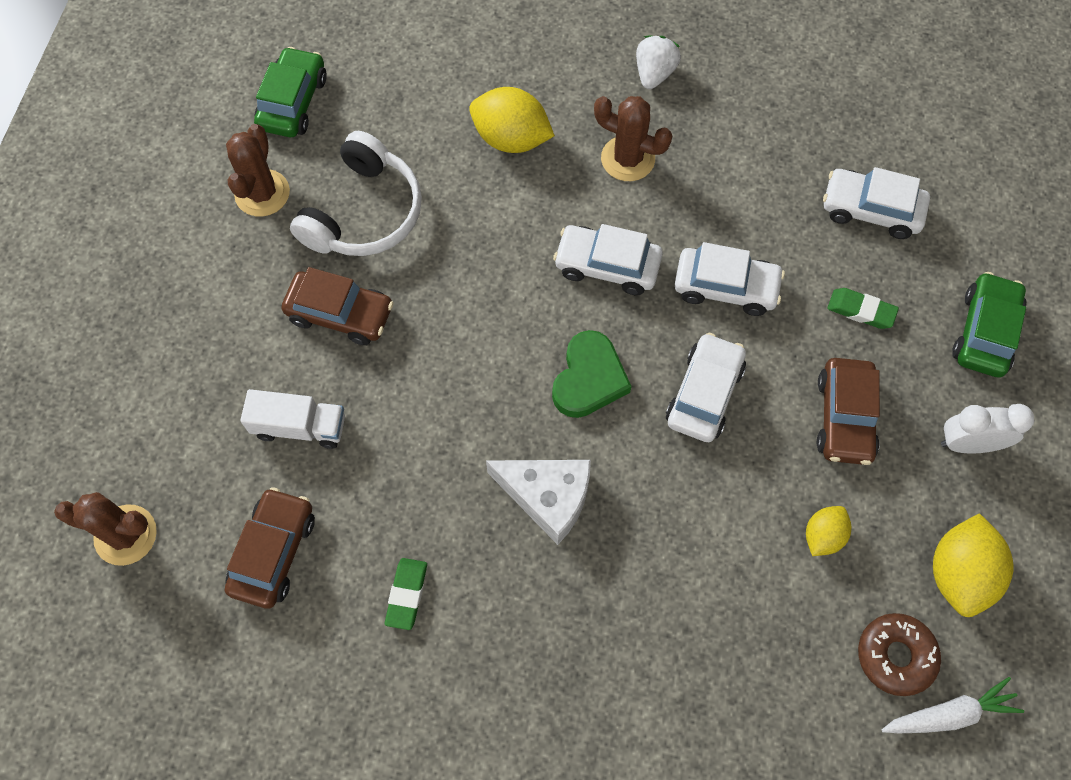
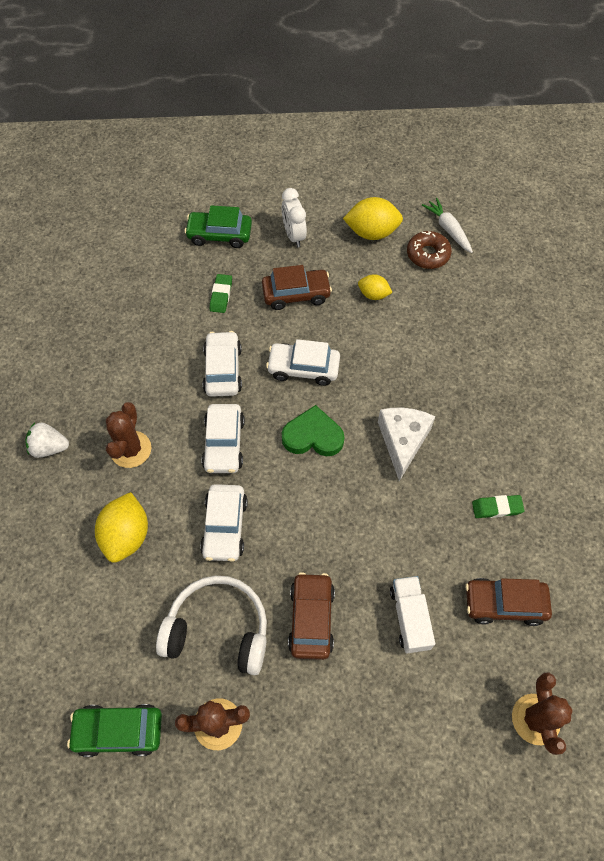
camera: 105 degrees left, 5 degrees down
white car [823,167,930,239] -> white car moved to [200,484,248,562]

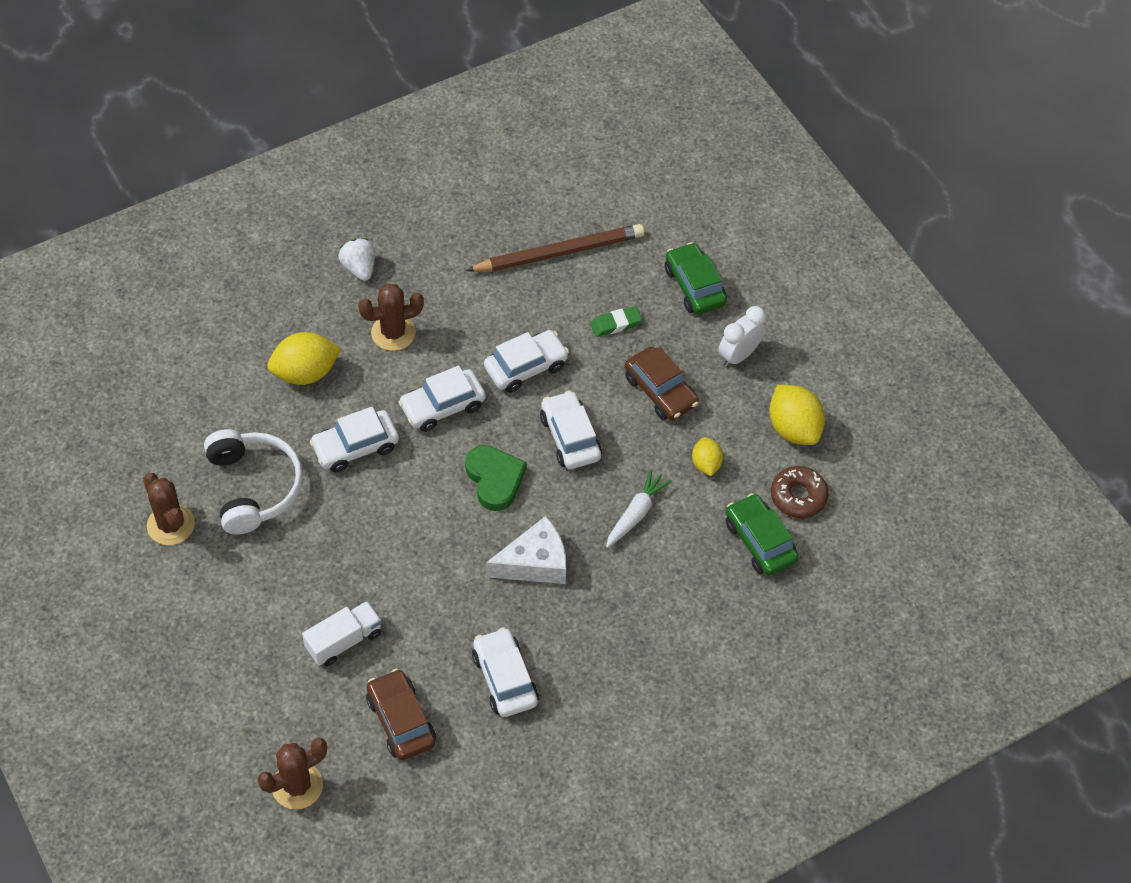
camera: 60 degrees right, 5 degrees down
green car [67,704,162,757] -> green car moved to [726,493,799,576]
brown car [288,572,335,660] -> none
white carrot [422,198,473,253] -> white carrot moved to [606,469,672,548]
green eraser [472,495,524,518] -> white car [472,627,539,717]
none -> brown pencil [466,224,644,272]

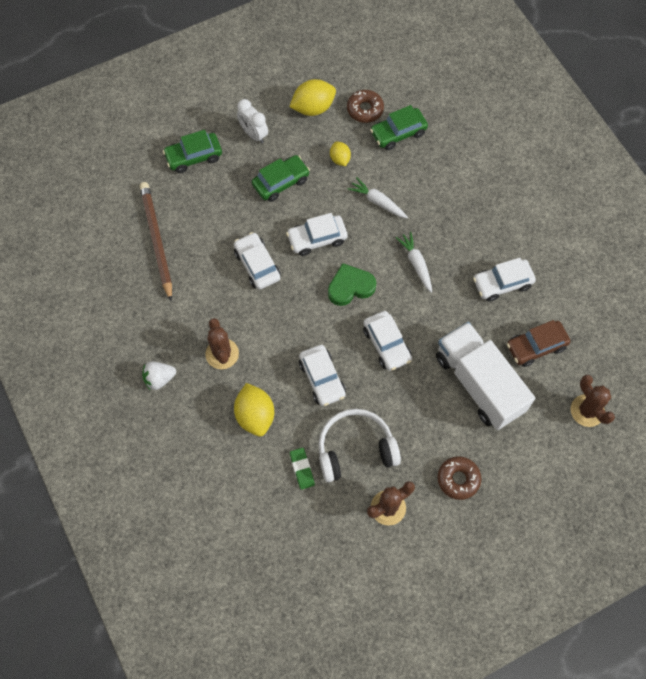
camera: 85 degrees left, 10 degrees up
white truck [302,601,382,666] -> white truck [436,322,535,430], size x1.98
white car [398,366,486,432] -> white car moved to [363,311,412,371]
white cheese [486,516,566,584] -> white carrot [396,231,432,293]
green eraser [590,306,643,337] -> green eraser moved to [290,448,315,490]
brown car [625,347,699,420] -> green car [252,155,310,202]
yellow lemon [692,437,723,476] -> yellow lemon turned 75 degrees clockwise [330,141,351,166]
none -> brown donut [438,456,482,500]

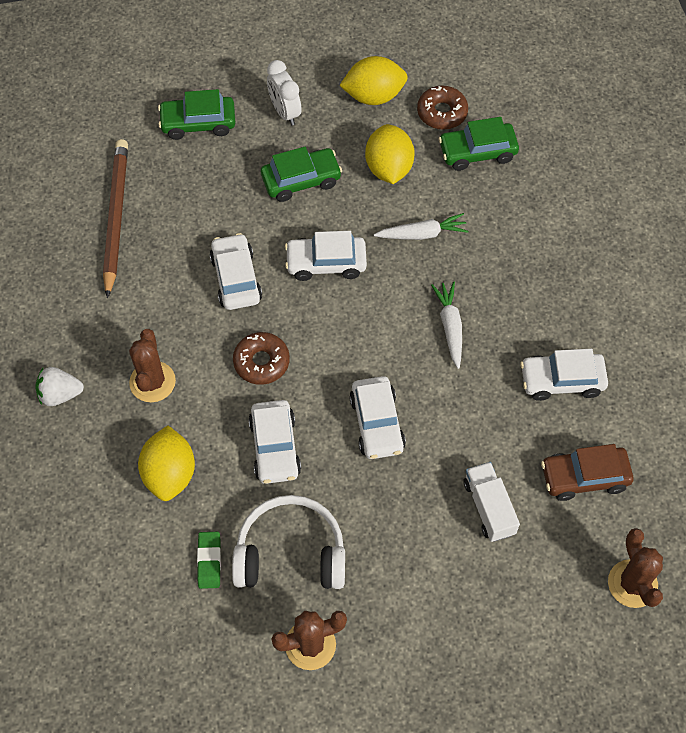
camera: 15 degrees right, 5 degrees down
green heart [328,263,376,306] -> none
yellow lemon [330,141,351,166] -> yellow lemon [365,124,415,184], size x1.72
white carrot [347,177,408,218] -> white carrot turned 120 degrees clockwise [374,213,468,240]
white truck [436,322,535,430] -> white truck [464,462,520,542], size x0.51
brown donut [438,456,482,500] -> brown donut moved to [233,332,290,385]

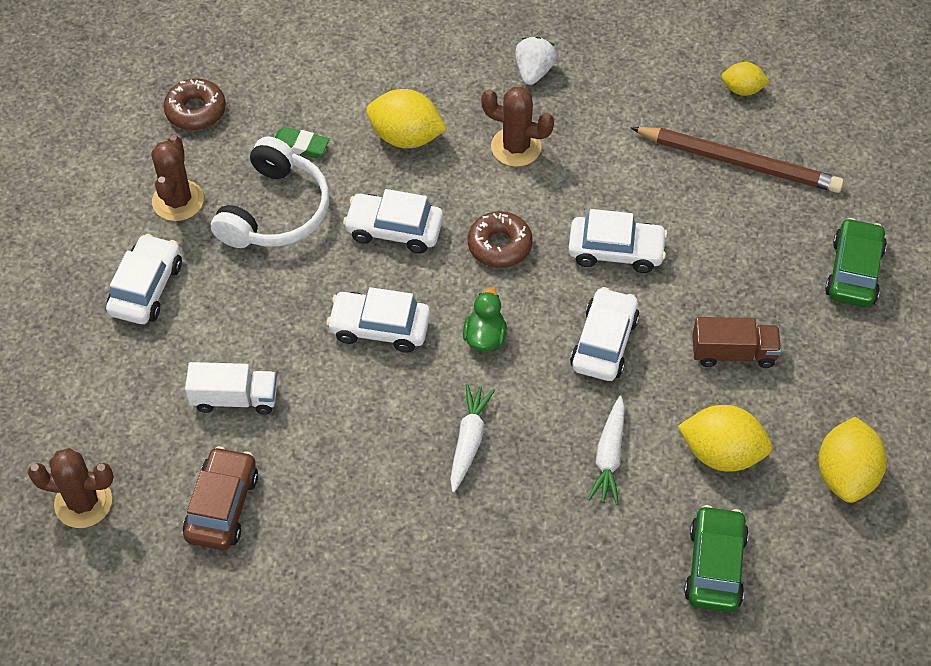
camera: 110 degrees right, 5 degrees down
green car [261,147,342,202] -> brown truck [692,317,781,368]
white clock [267,60,302,125] -> none
brown donut [417,86,468,130] -> brown donut moved to [164,79,226,130]
white carrot [431,281,462,369] -> white carrot turned 90 degrees counterclockwise [450,384,495,492]
white car [520,349,608,401] -> white car moved to [106,234,182,324]
none -> green duck [463,287,507,352]
none -> yellow lemon [722,62,770,96]

